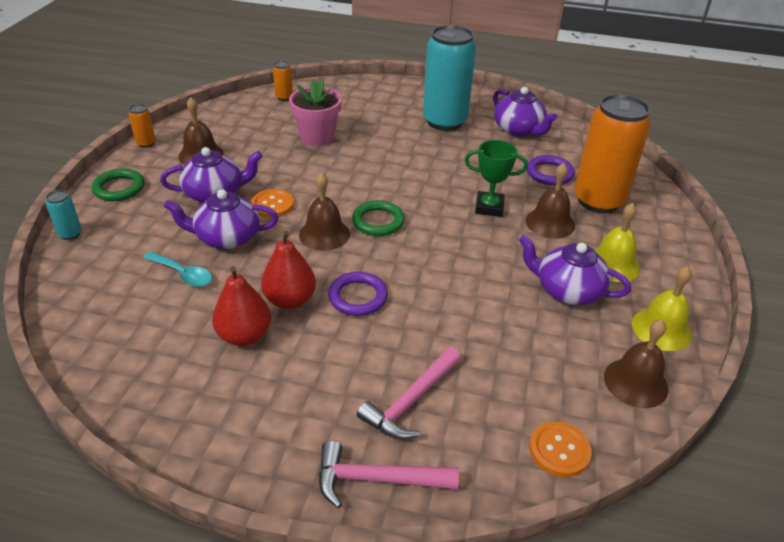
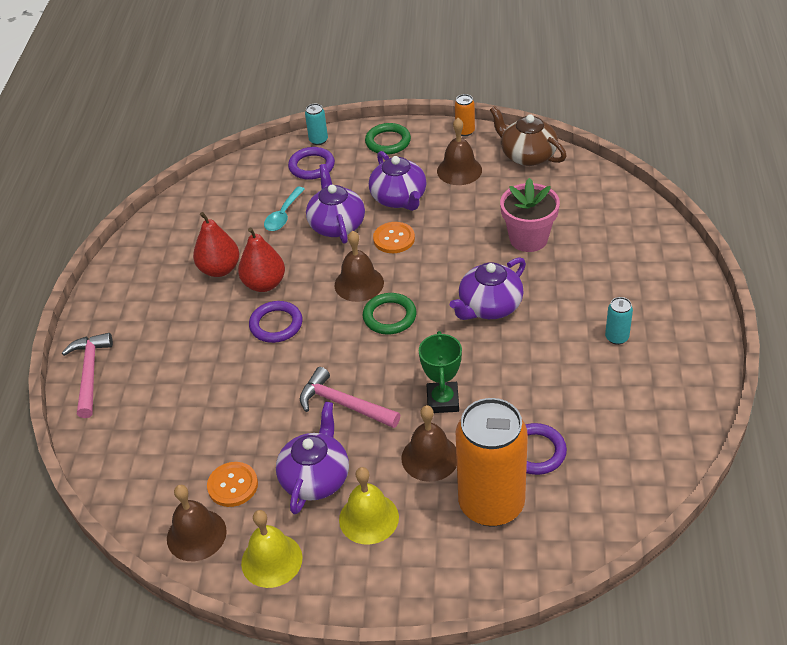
camera: 85 degrees right, 5 degrees up
orange can [273,61,293,101] -> none
pink hammer [357,347,461,440] -> pink hammer moved to [300,367,400,428]
turquoise can [423,25,476,131] -> turquoise can [605,297,633,345], size x0.40
purple teapot [493,87,557,137] -> purple teapot moved to [450,257,526,320]
orange button [530,422,592,477] -> orange button moved to [207,462,258,507]
none -> purple ring [288,147,335,180]
none -> brown teapot [490,106,567,166]

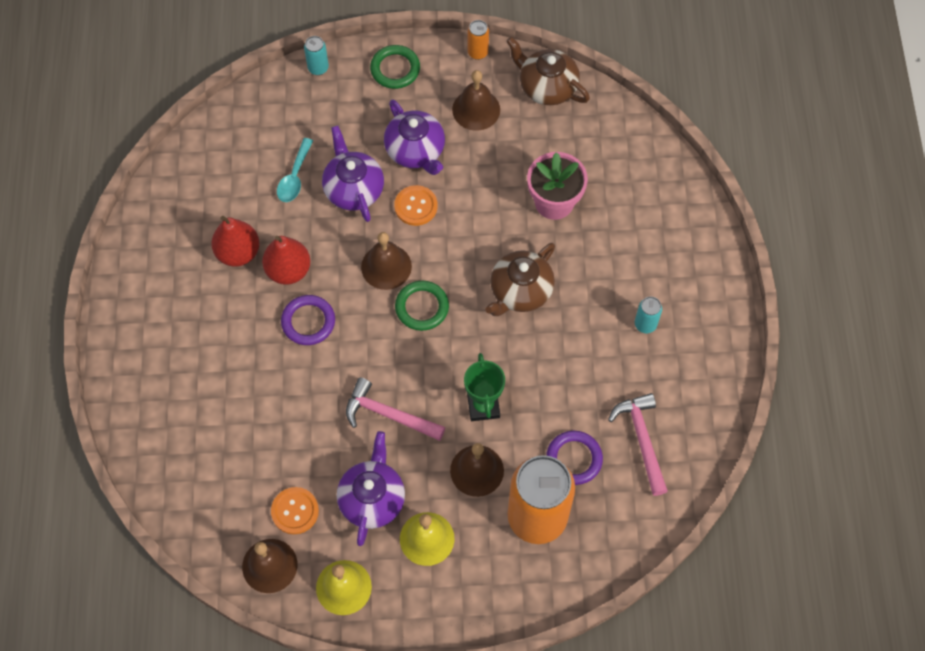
camera: 10 degrees left, 20 degrees up
pink hammer [62,333,113,418] -> pink hammer moved to [608,393,668,496]
purple ring [288,147,335,180] -> none
purple teapot [450,257,526,320] -> brown teapot [485,243,555,316]

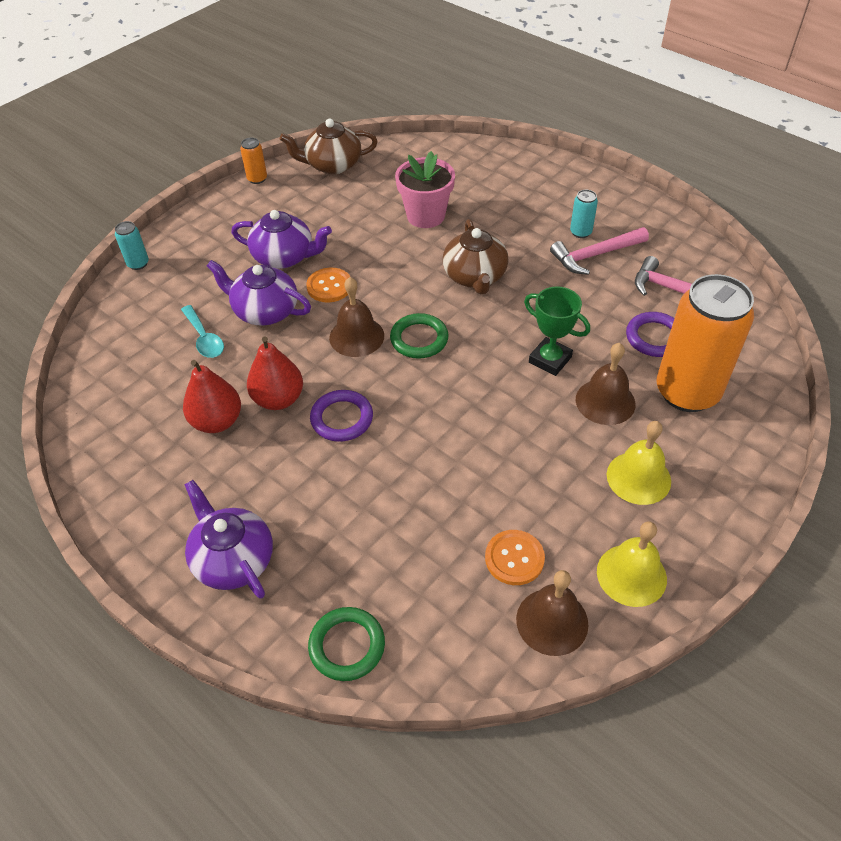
camera: 45 degrees left, 15 degrees down
purple teapot [337,431,405,546] -> purple teapot moved to [185,480,273,599]
pink hammer [346,377,445,441] -> pink hammer moved to [550,227,649,275]
green ring [370,45,420,89] -> green ring moved to [308,607,385,681]
brown bell [452,70,500,131] -> none

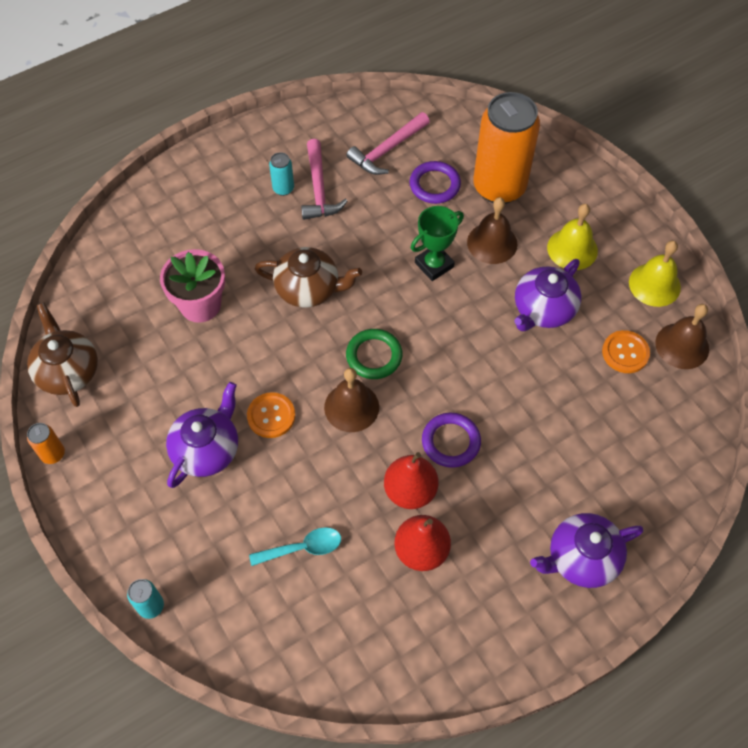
camera: 75 degrees left, 10 degrees up
purple teapot [207,260,311,326] -> purple teapot moved to [514,259,581,331]
brown teapot [280,119,378,174] -> brown teapot turned 150 degrees clockwise [27,303,98,407]
green ring [308,607,385,681] -> none

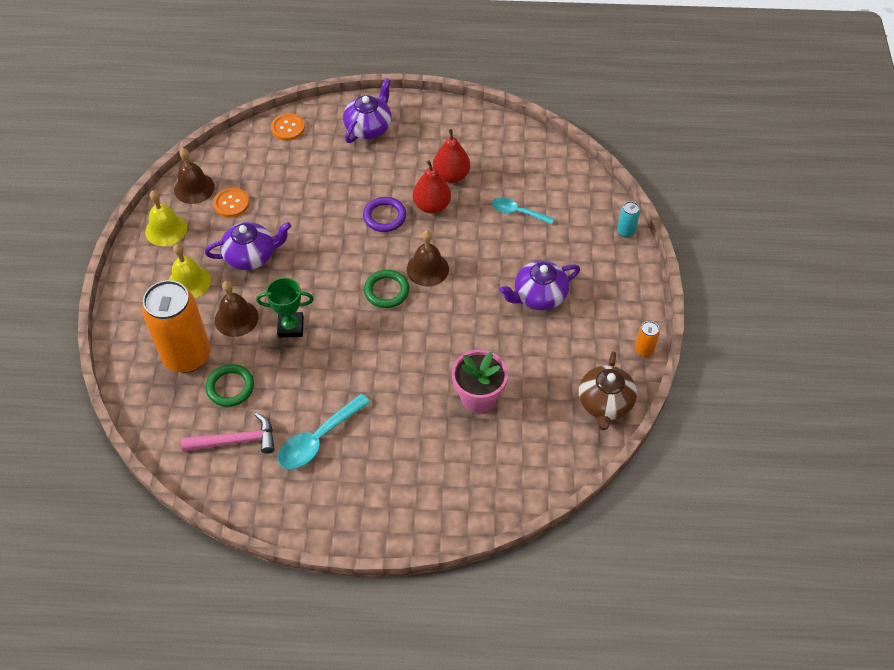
camera: 145 degrees left, 5 degrees down
orange button [247,392,295,438] -> orange button moved to [271,113,305,141]
brown teapot [255,247,362,308] -> none
turquoise can [269,152,294,196] -> none
pink hammer [301,139,347,220] -> turquoise spoon [278,394,370,469]
purple ring [409,161,461,204] -> green ring [206,364,254,407]
purple teapot [530,513,643,588] -> purple teapot turned 75 degrees counterclockwise [343,78,392,143]

